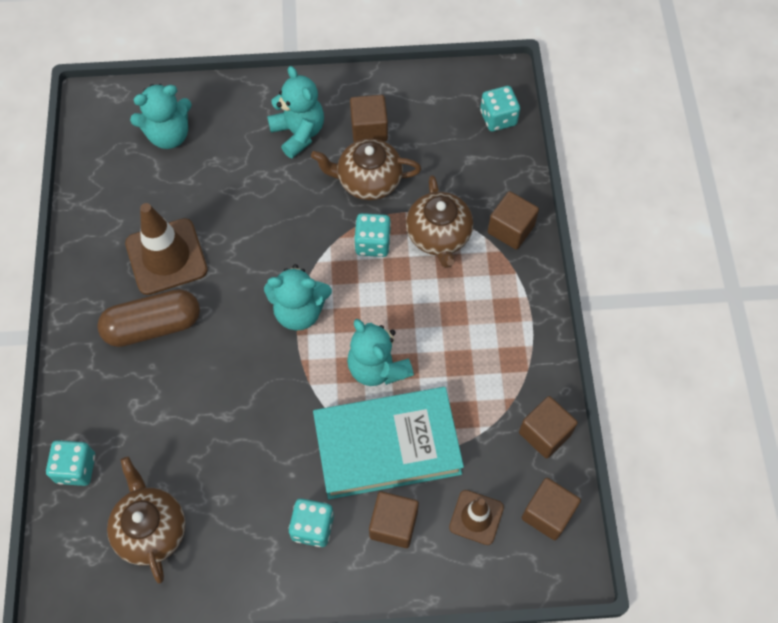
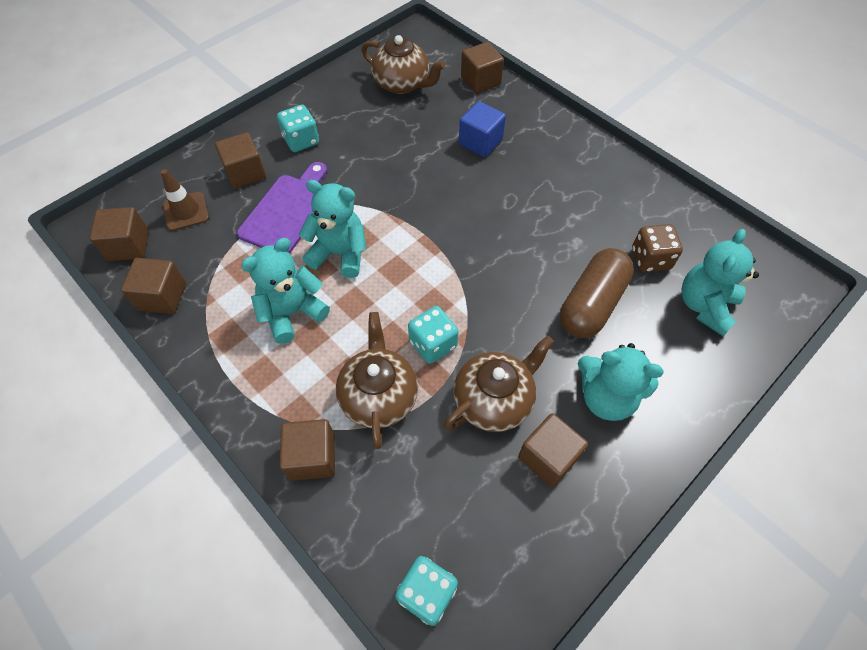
camera: 140 degrees right, 5 degrees down
turquoise dice [46,440,95,486] -> brown cube [461,42,504,94]
brown capsule [97,289,200,347] -> brown capsule moved to [560,248,634,338]
brown traffic cone [125,203,208,295] -> none
turquoise teddy bear [264,264,332,331] -> turquoise teddy bear moved to [241,238,330,344]
turquoise book [313,387,464,499] -> purple cutting board [237,162,327,253]
brown teapot [406,175,473,268] -> brown teapot turned 45 degrees clockwise [336,312,418,449]
none -> blue cube [459,101,506,157]
none -> brown dice [632,224,683,272]

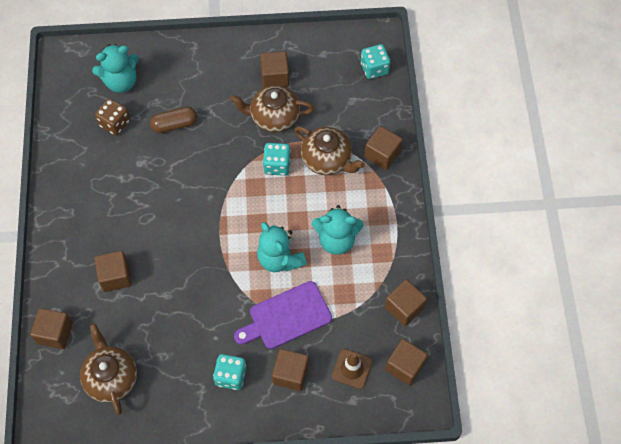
camera: 140 degrees left, 5 degrees up
brown teapot [336,312,418,449] -> brown teapot turned 90 degrees counterclockwise [294,126,365,175]
blue cube [459,101,506,157] -> brown cube [95,251,132,292]
brown capsule [560,248,634,338] -> brown capsule [150,107,197,133], size x0.66
turquoise teddy bear [578,343,664,421] -> none

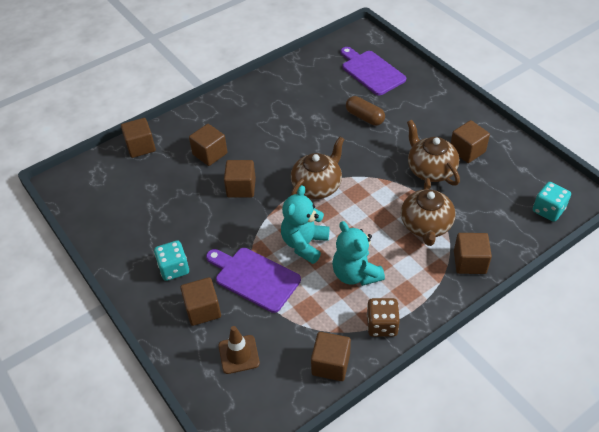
camera: 60 degrees right, 15 degrees down
brown teapot [80,323,137,415] -> brown teapot moved to [291,137,344,199]
turquoise teddy bear [92,44,139,93] -> purple cutting board [341,47,406,96]
brown dice [95,98,130,136] -> brown dice moved to [367,298,400,337]
turquoise dice [263,143,291,176] -> none
brown cube [385,339,428,385] -> brown cube moved to [224,160,256,197]

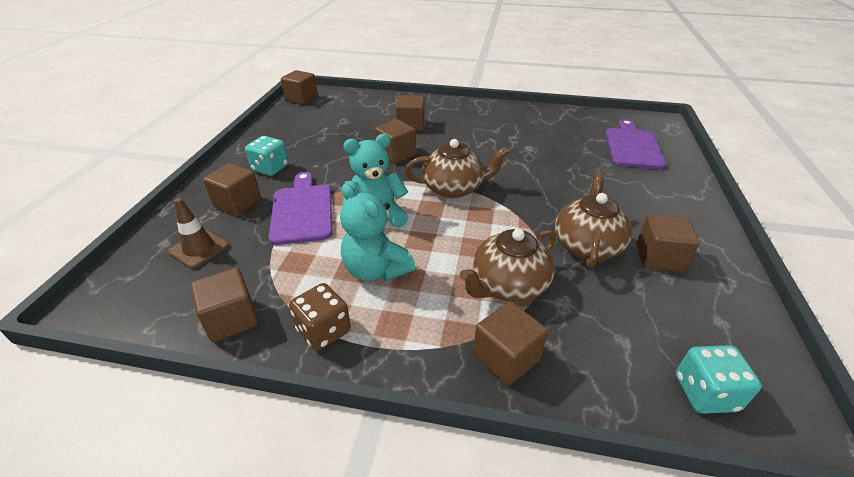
camera: 45 degrees right, 10 degrees down
brown cube [121,118,156,158] -> brown cube moved to [281,70,318,105]
turquoise teddy bear [332,221,385,286] -> turquoise teddy bear turned 60 degrees counterclockwise [340,184,415,281]
brown capsule [346,96,385,126] -> none

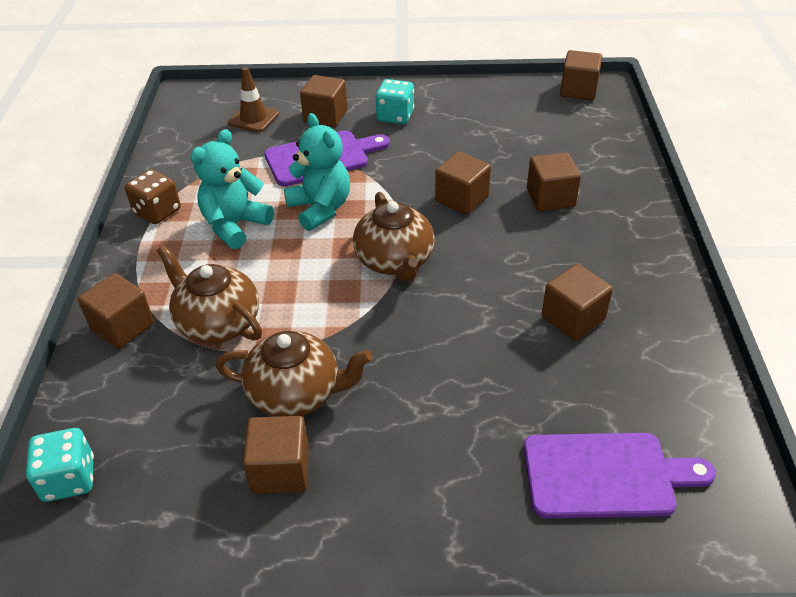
camera: 80 degrees right, 5 degrees up
brown cube [191,267,259,342] -> brown cube moved to [542,264,613,340]

